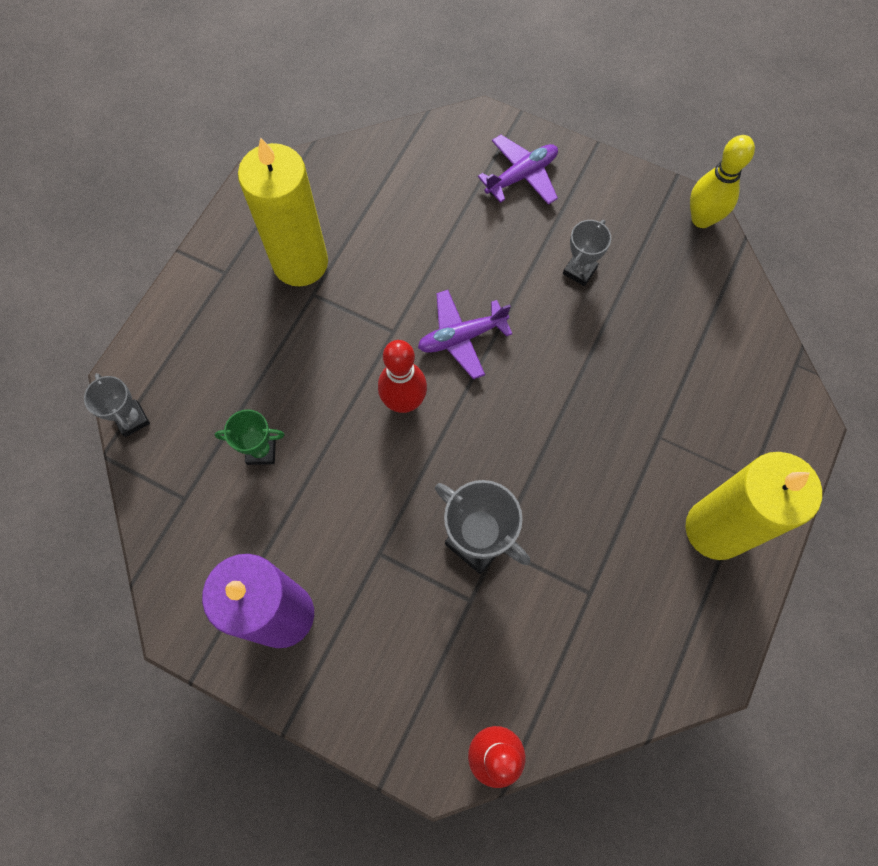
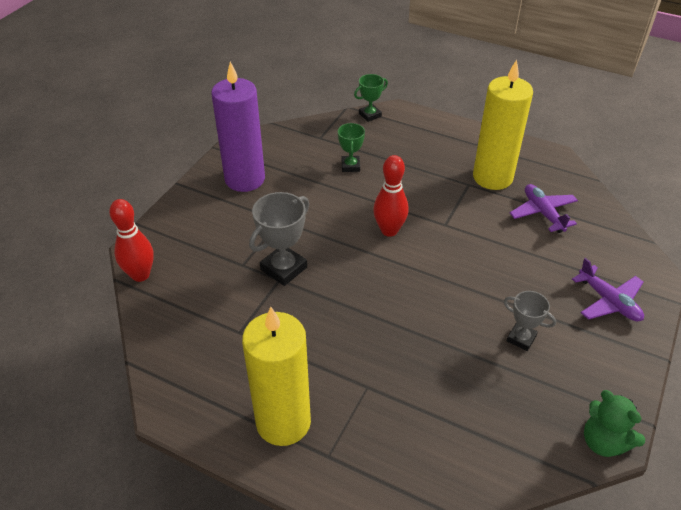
camera: 90 degrees right, 25 degrees down
grey trophy [84,373,150,437] -> green trophy [354,74,388,122]
purple plane [418,290,512,380] -> purple plane moved to [510,184,578,233]
yellow bowling pin [690,135,755,228] -> green teddy bear [584,390,645,457]

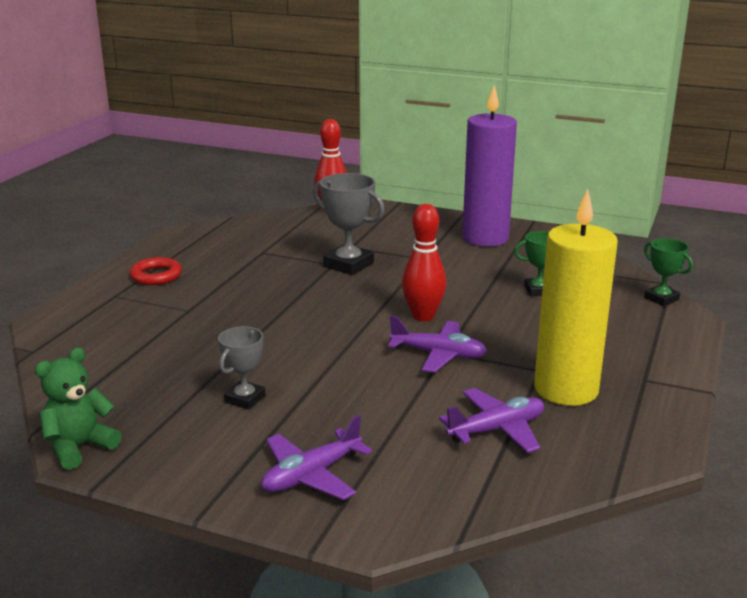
camera: 85 degrees right, 20 degrees down
yellow candle [242,307,311,446] -> red ring [129,257,182,285]
none -> purple plane [388,315,487,373]

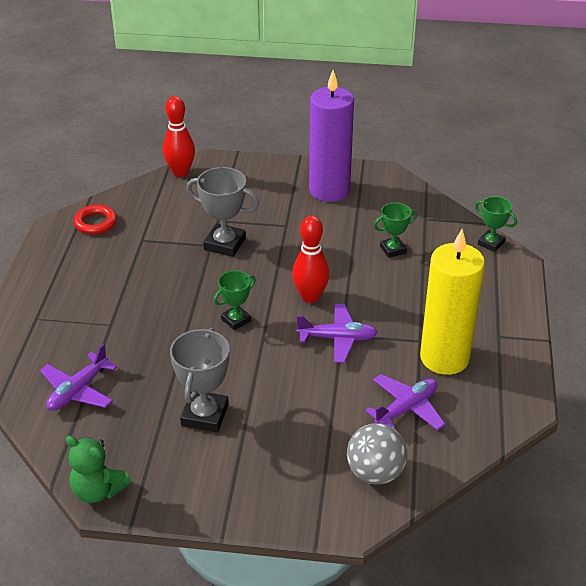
camera: 15 degrees left, 15 degrees up
green teddy bear [35,347,121,470] -> green teddy bear turned 90 degrees counterclockwise [66,436,131,503]
red ring [129,257,182,285] -> red ring moved to [73,205,117,234]
grey trophy [218,326,265,410] -> grey trophy [170,328,230,432], size x1.61
purple plane [261,415,372,500] -> purple plane moved to [40,343,117,411]
none -> green trophy [214,271,256,330]
none -> grey ball [347,423,408,485]

